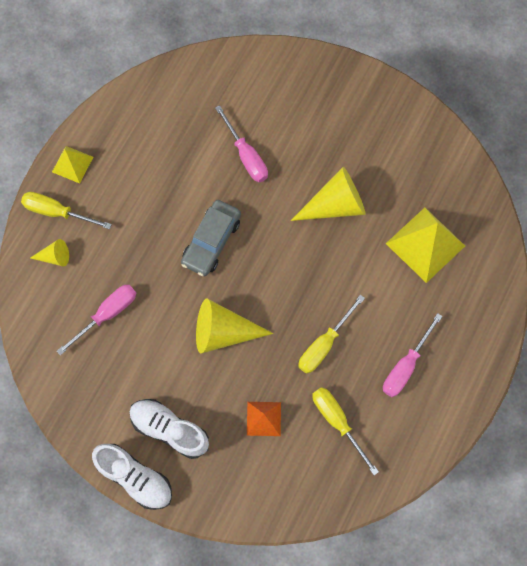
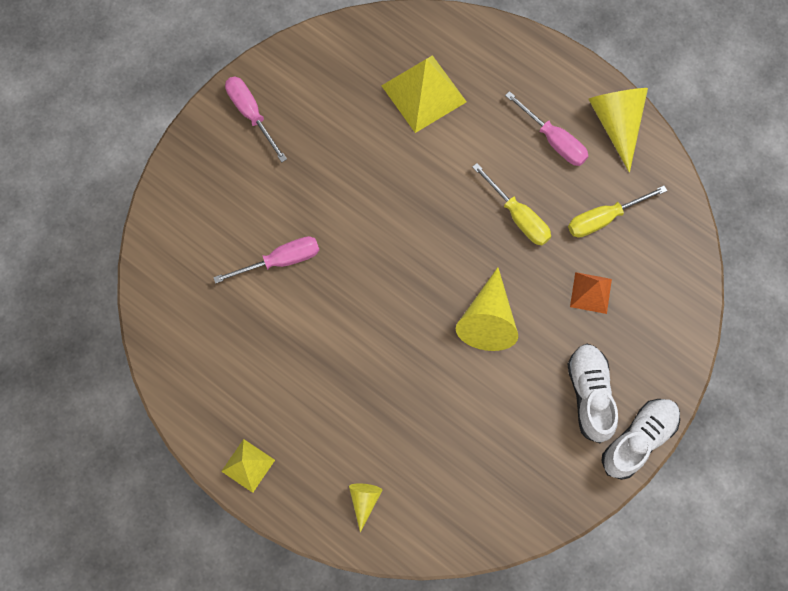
camera: 80 degrees left, 0 degrees up
yellow screwdriver [21,192,112,229] -> none
pink screwdriver [57,285,136,355] -> pink screwdriver moved to [225,77,287,162]
white shoe [129,399,209,459] -> white shoe turned 135 degrees clockwise [568,344,618,443]
grey car [181,200,241,276] -> none
yellow cone [291,167,366,221] -> yellow cone moved to [588,88,648,173]

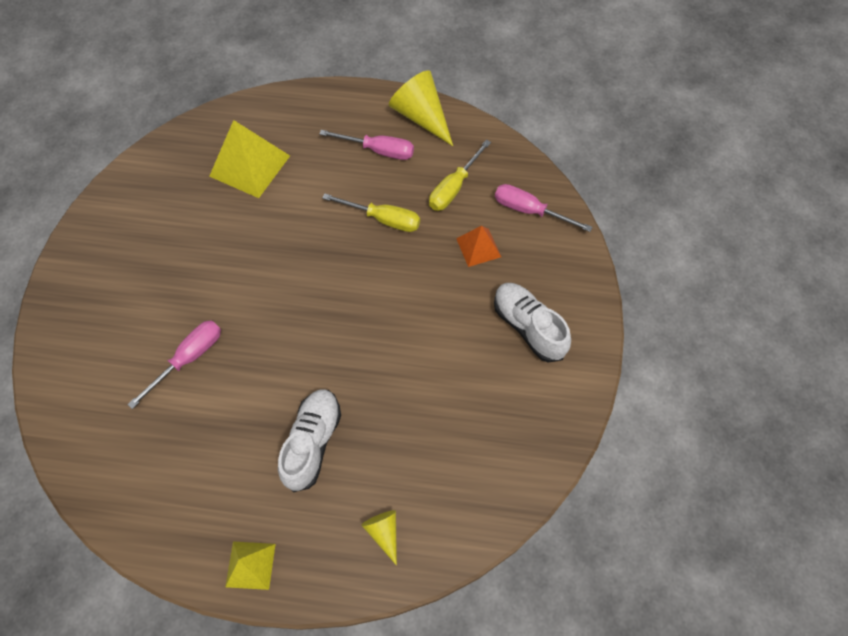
camera: 30 degrees left, 10 degrees down
pink screwdriver [225,77,287,162] -> pink screwdriver moved to [495,184,592,232]
yellow cone [456,267,518,351] -> none
white shoe [601,399,680,480] -> white shoe moved to [278,390,341,492]

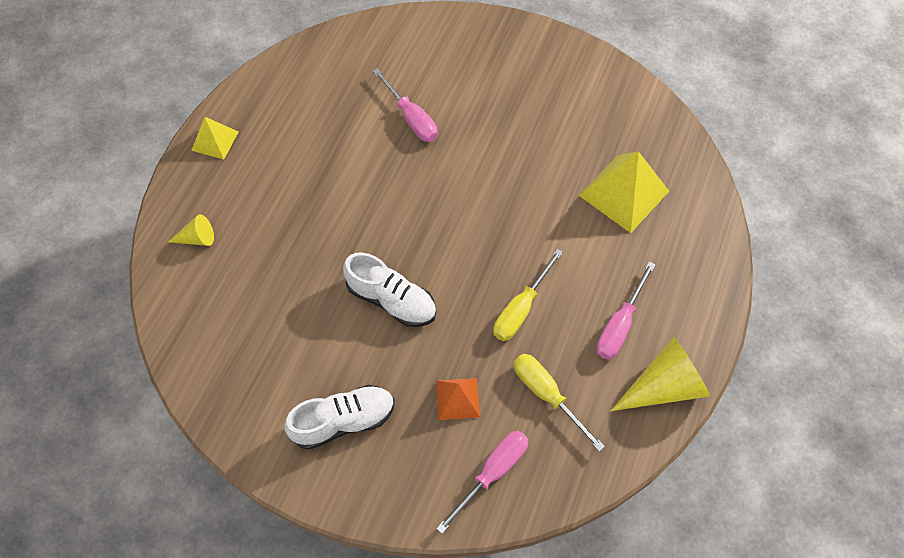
camera: 105 degrees right, 0 degrees up
white shoe [278,390,341,492] -> white shoe moved to [343,252,436,327]

